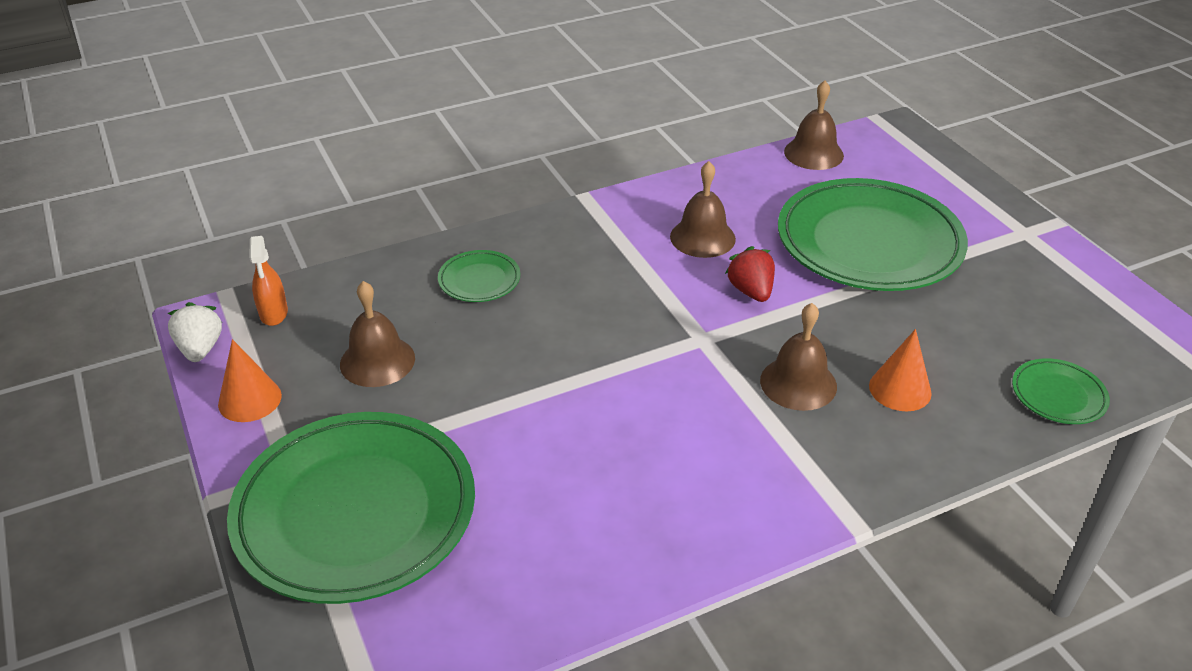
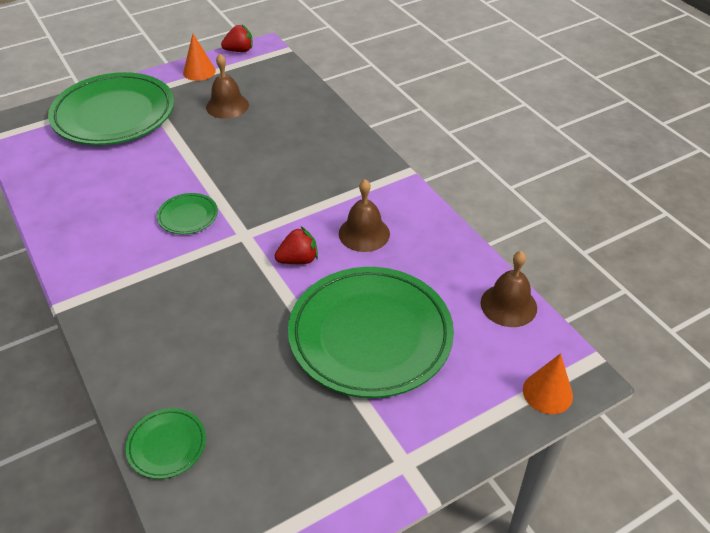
camera: 85 degrees right, 5 degrees up
white strawberry [167,302,222,362] -> red strawberry [221,25,253,52]
orange spray bottle [249,236,288,326] -> none
green plate [438,250,520,302] -> green plate moved to [157,193,218,234]
brown bell [760,303,837,411] -> none
orange cone [869,329,932,411] -> orange cone moved to [523,353,573,414]

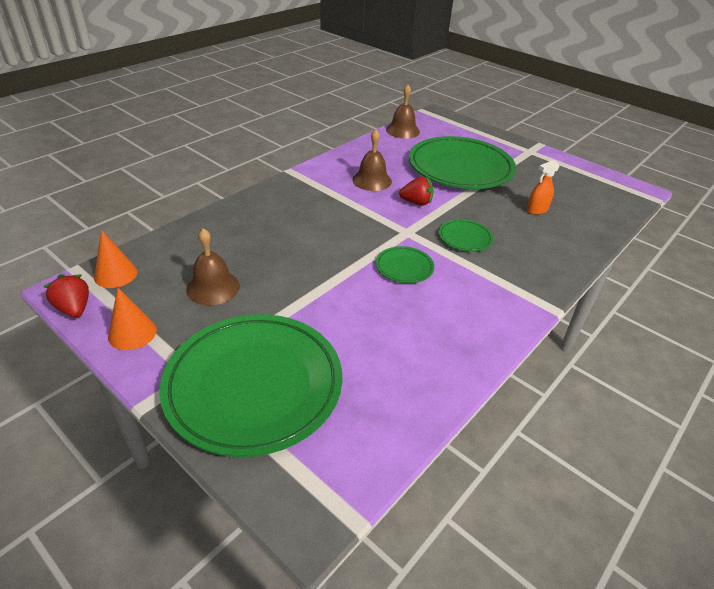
camera: 110 degrees left, 5 degrees down
green plate [125,408,206,479] -> green plate moved to [439,219,493,252]
red strawberry [275,226,318,264] -> red strawberry turned 135 degrees clockwise [399,176,434,206]
orange cone [523,353,573,414] -> orange cone moved to [94,230,138,288]
none -> orange spray bottle [527,160,559,215]

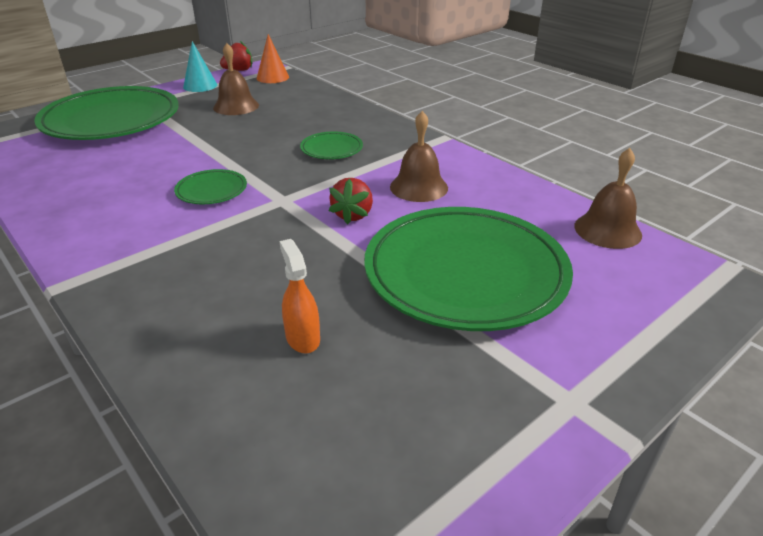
camera: 100 degrees right, 5 degrees down
orange cone [108,288,157,350] -> turquoise cone [183,41,217,92]
green plate [439,219,493,252] -> green plate moved to [300,132,363,159]

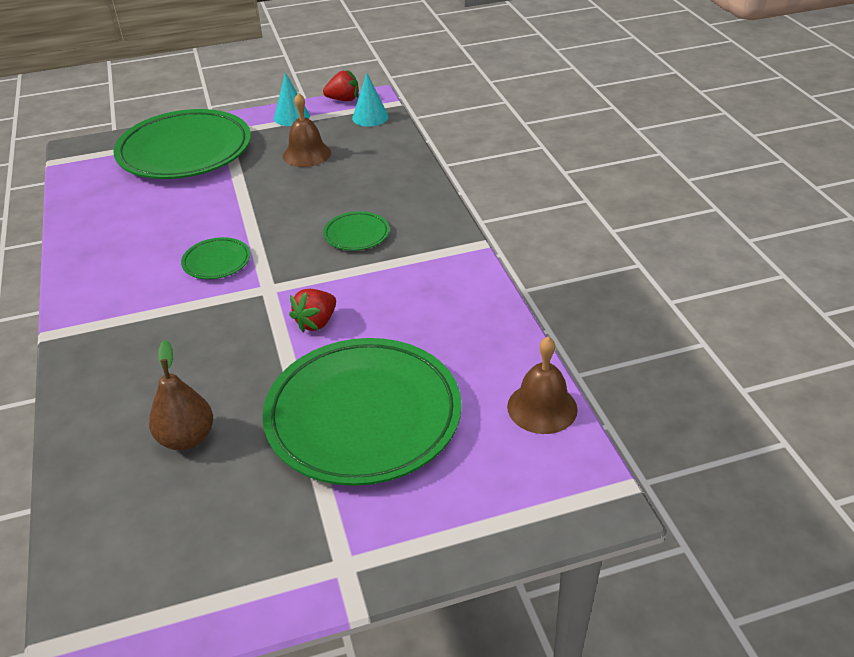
camera: 25 degrees right, 5 degrees up
orange cone [257,34,289,83] -> turquoise cone [352,73,389,127]
orange spray bottle [280,239,320,353] -> brown pear [149,340,213,450]
brown bell [390,111,448,202] -> none

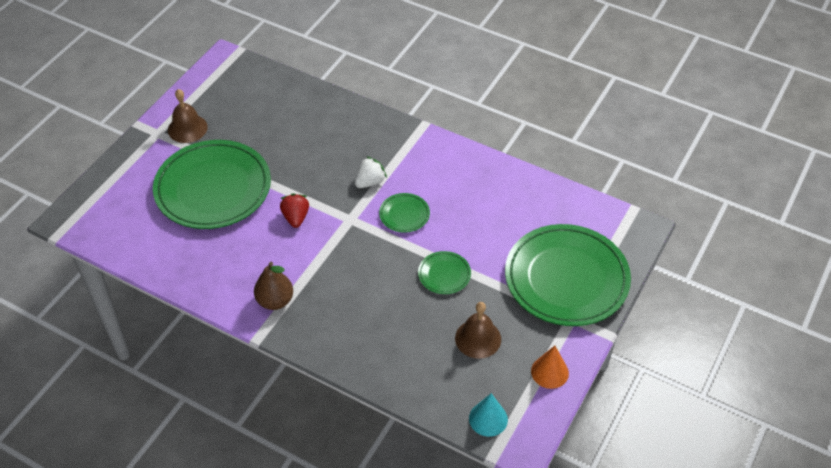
camera: 135 degrees right, 10 degrees up
brown pear [149,340,213,450] -> brown pear moved to [254,262,293,310]
turquoise cone [274,72,310,126] -> orange cone [531,346,569,389]
red strawberry [323,70,359,101] -> none
green plate [323,211,389,251] -> green plate moved to [418,251,471,294]
brown bell [507,337,578,434] -> brown bell moved to [168,89,208,143]
none -> white strawberry [355,156,387,188]

